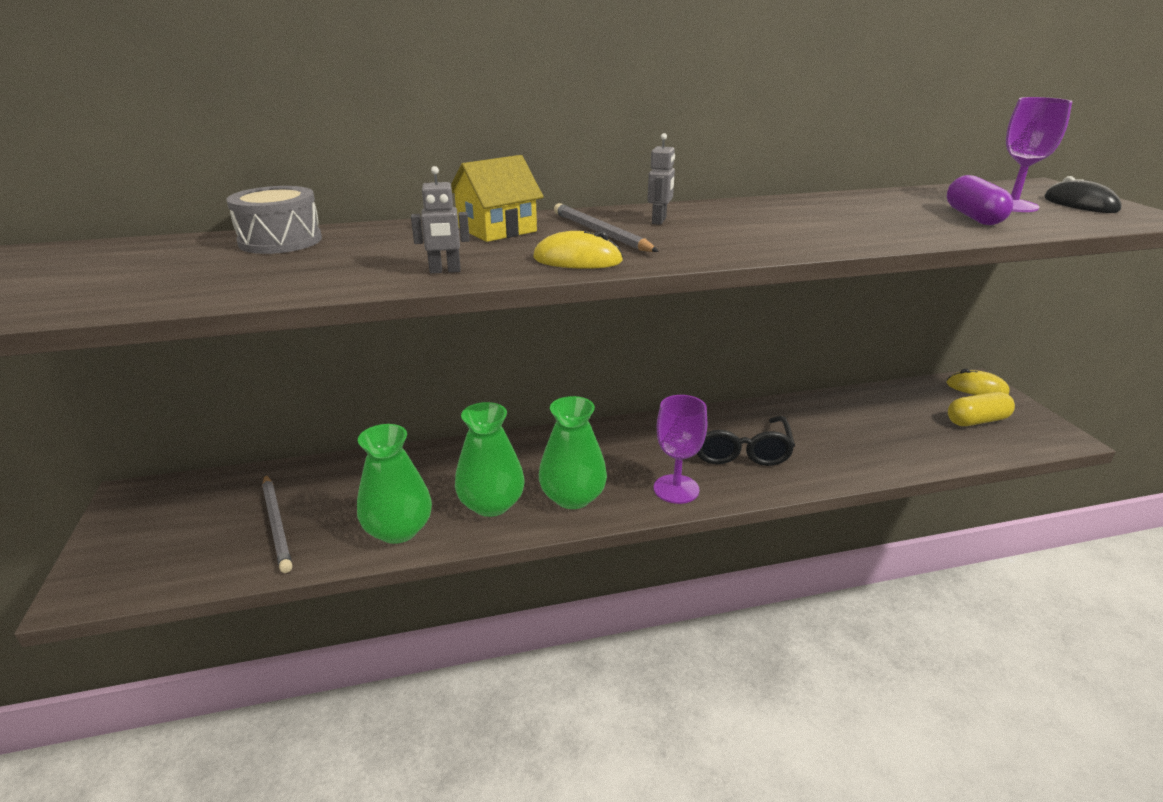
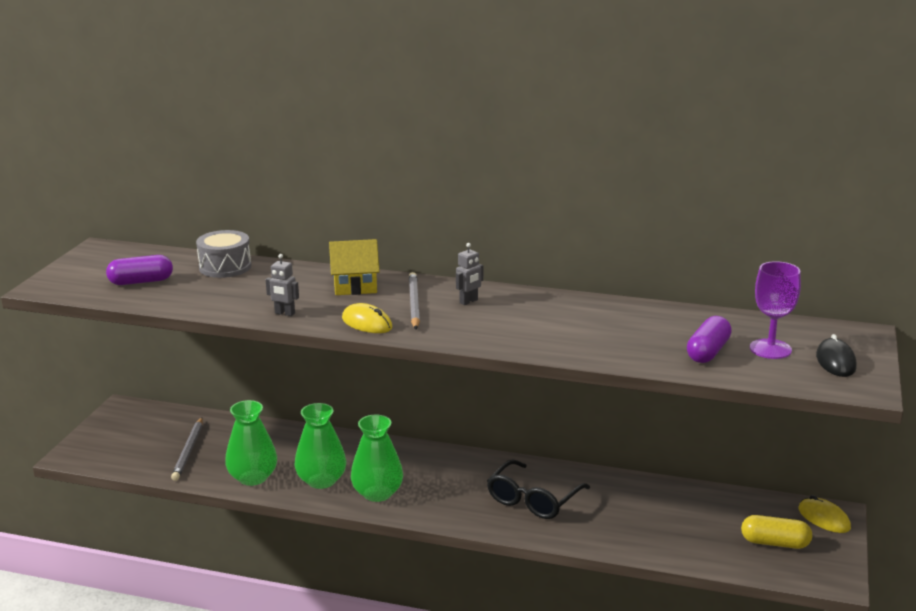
camera: 30 degrees right, 5 degrees down
purple goblet [654,395,707,504] -> none
none -> purple capsule [106,255,173,285]

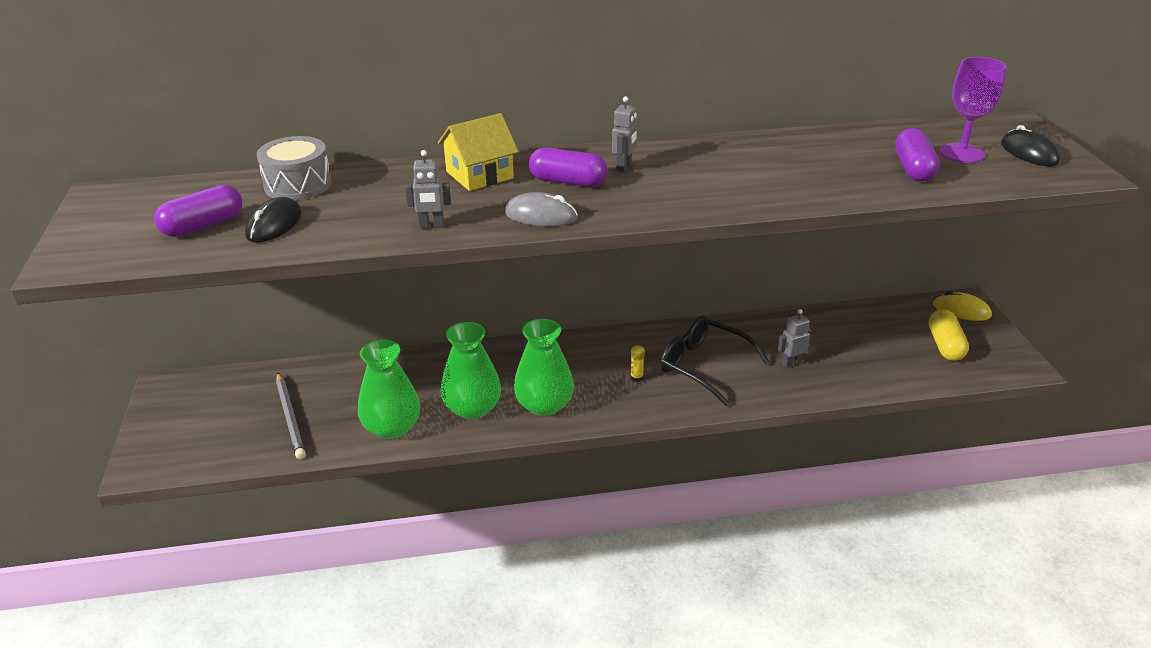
camera: 25 degrees left, 10 degrees up
yellow mouse [342,303,392,333] -> grey mouse [505,192,578,226]
grey pencil [409,272,420,329] -> purple capsule [529,147,608,187]
black glasses [487,460,590,519] -> black glasses turned 120 degrees clockwise [660,316,770,406]
yellow capsule [741,515,812,549] -> yellow capsule turned 75 degrees counterclockwise [929,309,969,361]
none -> black mouse [245,197,302,243]
none -> yellow glue stick [630,345,645,382]
none -> grey robot [778,309,811,368]

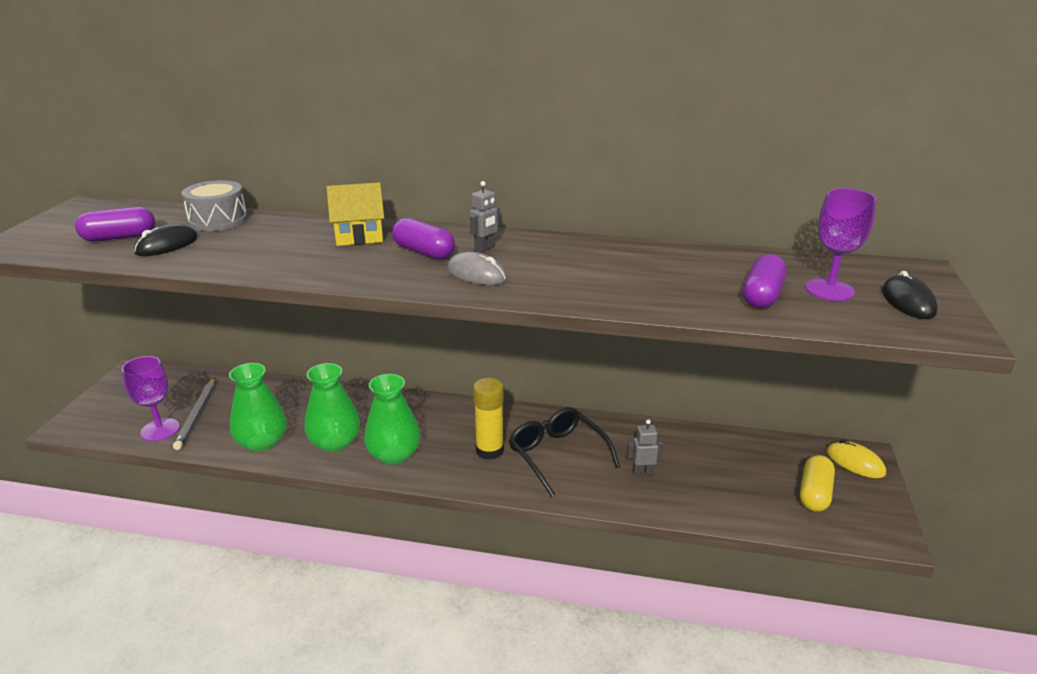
camera: 20 degrees right, 5 degrees down
grey robot [405,150,451,228] -> none
grey mouse [505,192,578,226] -> grey mouse moved to [447,252,507,285]
yellow glue stick [630,345,645,382] -> yellow glue stick [473,378,504,460], size x2.31
none -> purple goblet [122,356,180,441]

